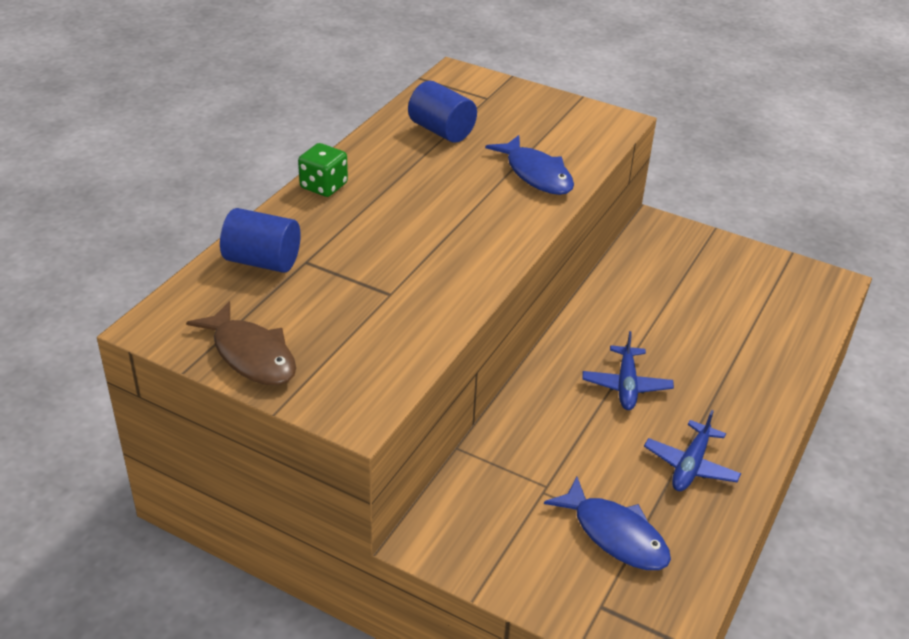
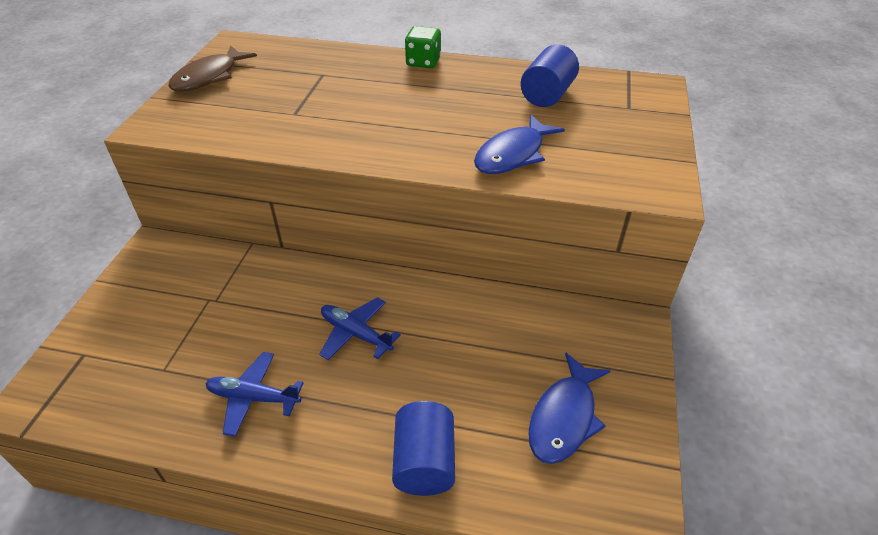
camera: 75 degrees right, 5 degrees up
blue cylinder [220,208,301,273] -> blue cylinder moved to [392,401,455,496]
blue fish [544,476,671,570] -> blue fish moved to [528,353,610,464]
blue plane [582,331,674,410] -> blue plane turned 45 degrees clockwise [319,297,401,360]

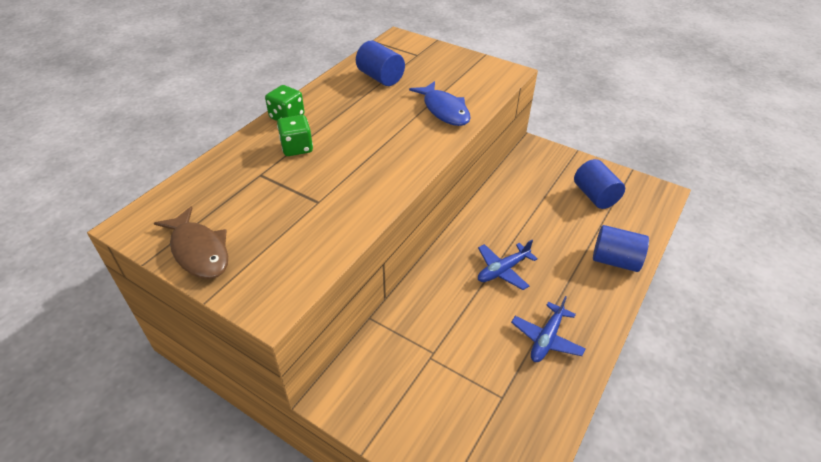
camera: 70 degrees left, 0 degrees up
blue fish [528,353,610,464] -> blue cylinder [574,159,625,209]
none -> green dice [277,115,313,156]

